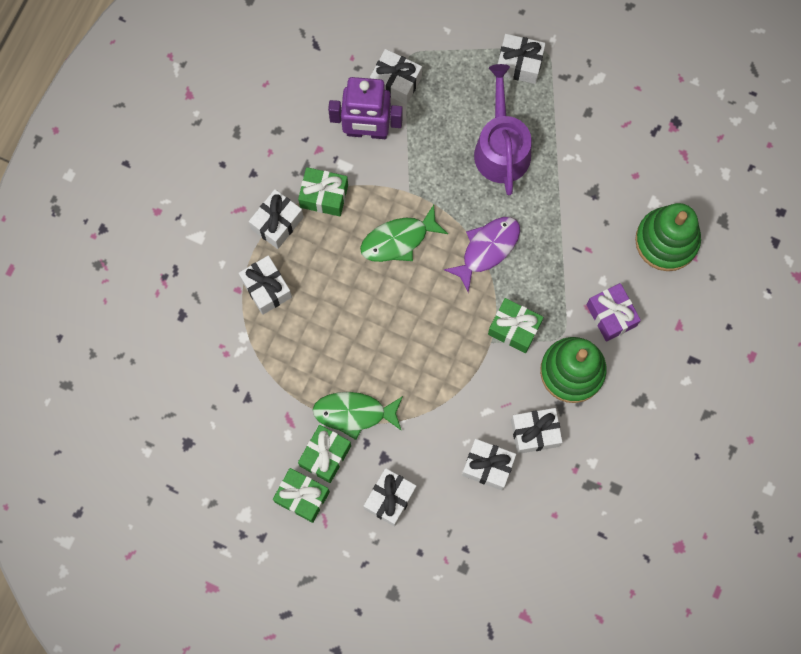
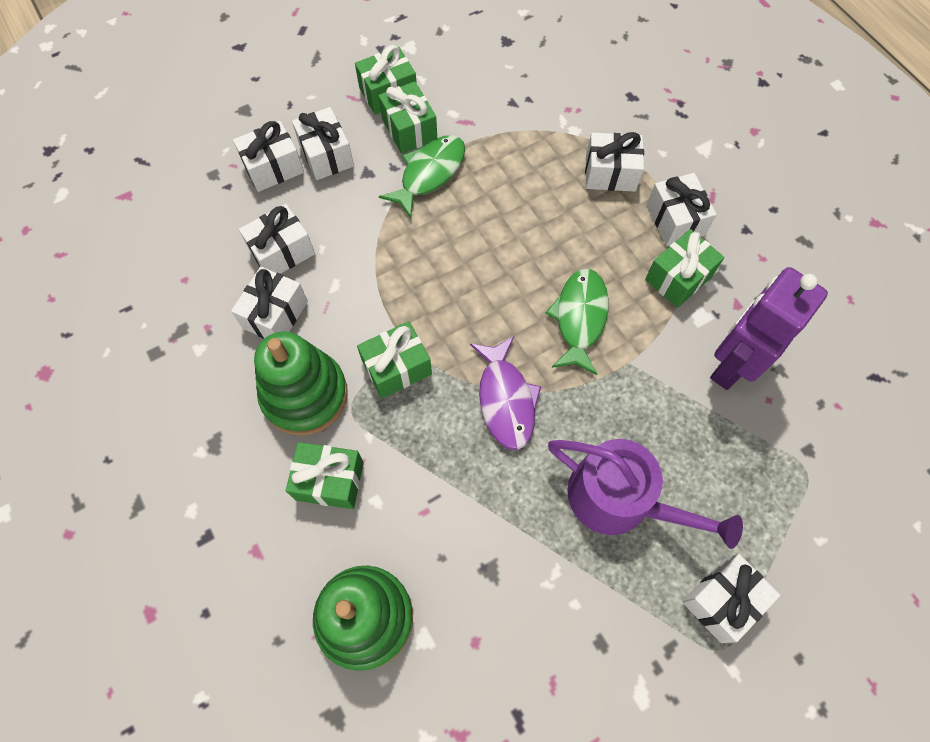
camera: 125 degrees right, 10 degrees down
white gift [370,49,422,105] -> white gift moved to [233,121,304,192]
purple gift [587,283,641,342] -> green gift [286,442,364,509]

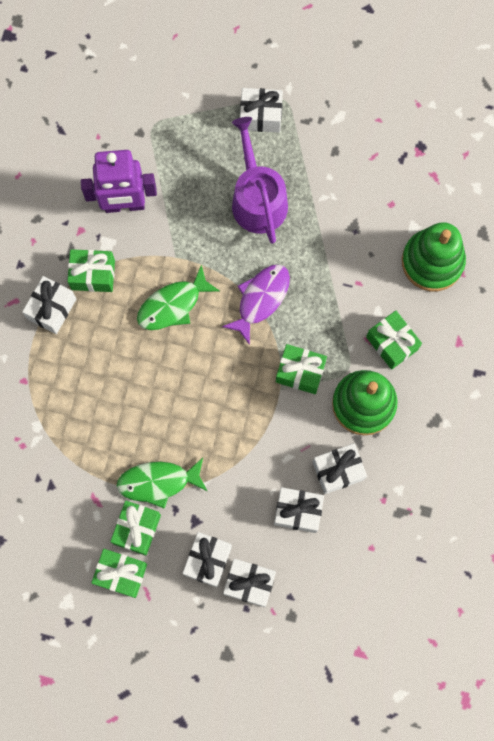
camera: 135 degrees left, 10 degrees up
white gift [585,132,644,192] -> none

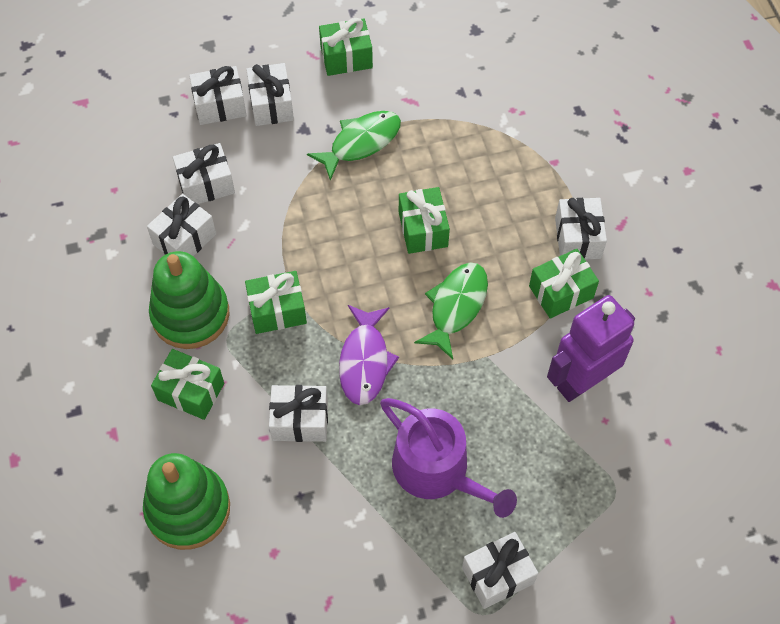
camera: 150 degrees right, 15 degrees down
green gift [110,501,161,556] -> green gift moved to [399,187,450,254]
none -> white gift [269,385,328,442]

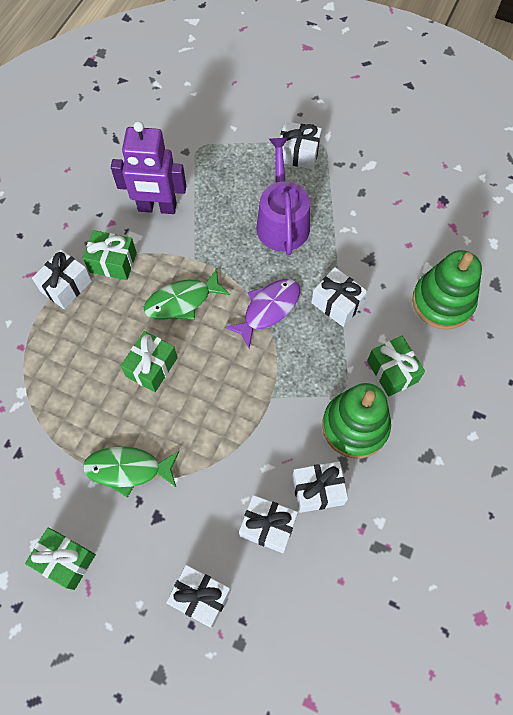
camera: 140 degrees left, 5 degrees up
green gift [245,271,307,334] -> none
white gift [246,63,294,126] -> none

